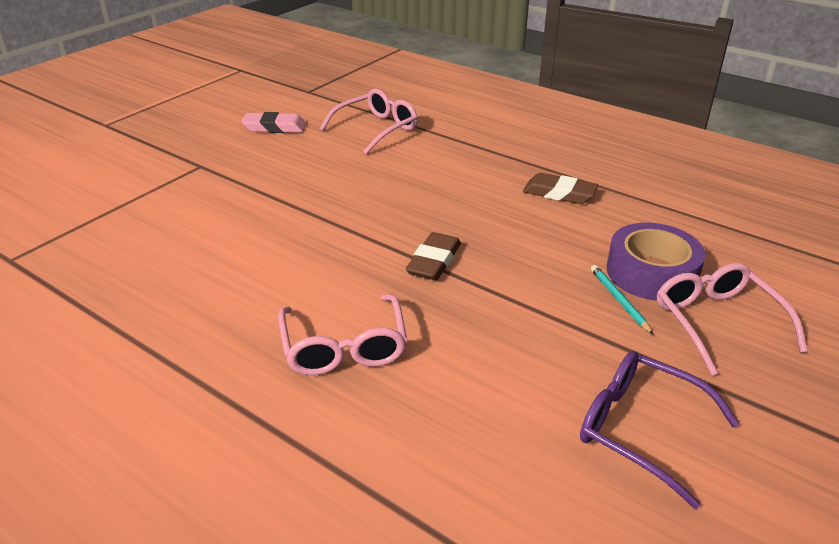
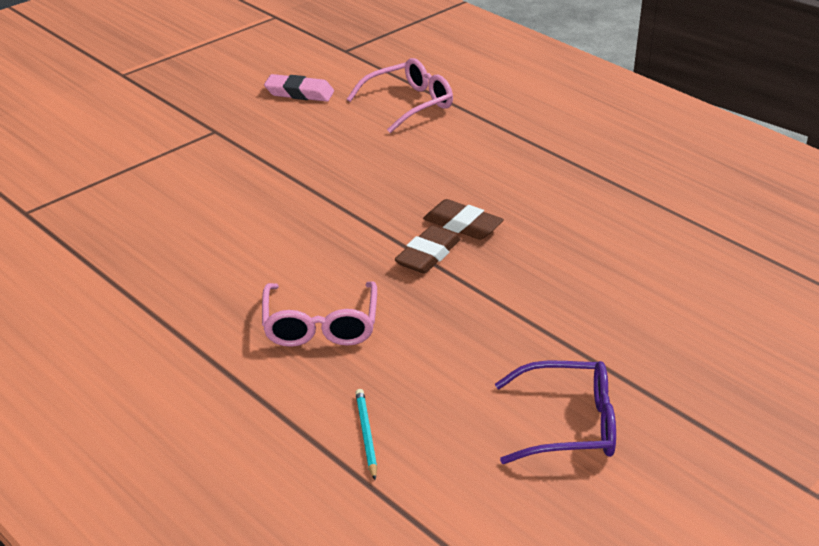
camera: 10 degrees right, 0 degrees up
brown eraser [523,173,598,204] -> brown eraser moved to [423,199,504,240]
purple glasses [580,351,739,509] -> purple glasses turned 135 degrees clockwise [495,361,616,464]
turquoise pencil [591,265,654,335] -> turquoise pencil moved to [355,389,377,480]
purple tape [607,223,706,301] -> none
pink glasses [657,263,808,375] -> none

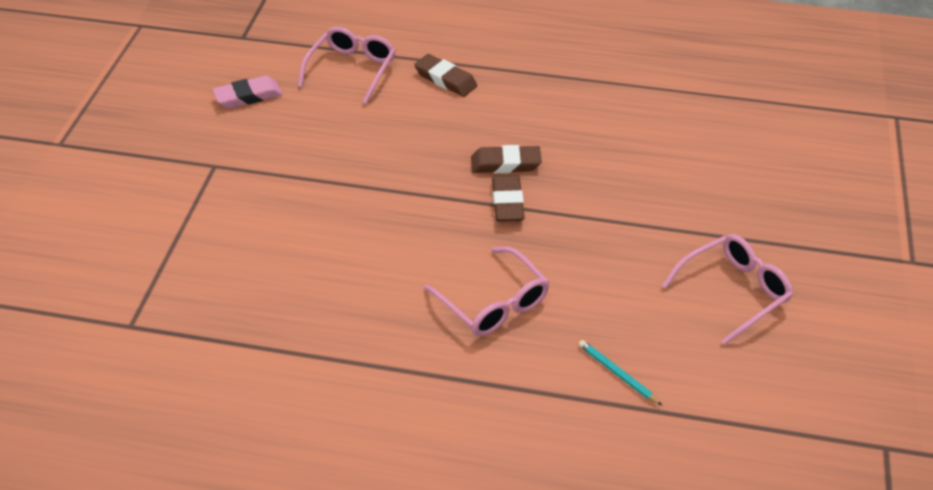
camera: 35 degrees left, 10 degrees up
purple glasses [495,361,616,464] -> pink glasses [662,234,793,345]
none -> brown eraser [414,54,477,97]

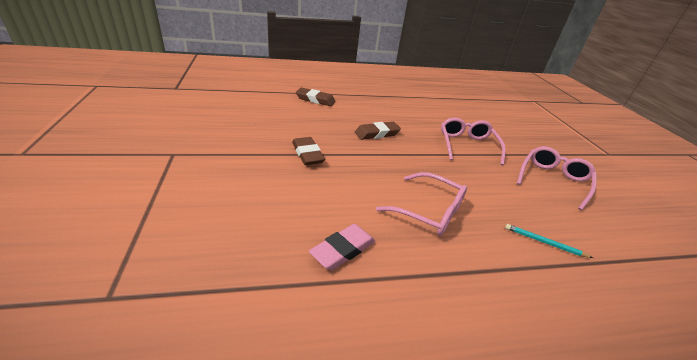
camera: 25 degrees left, 10 degrees down
pink eraser [213,76,282,108] -> pink eraser moved to [309,224,375,270]
pink glasses [298,27,396,104] -> pink glasses moved to [441,118,506,165]
brown eraser [492,175,525,222] -> brown eraser moved to [292,137,325,165]

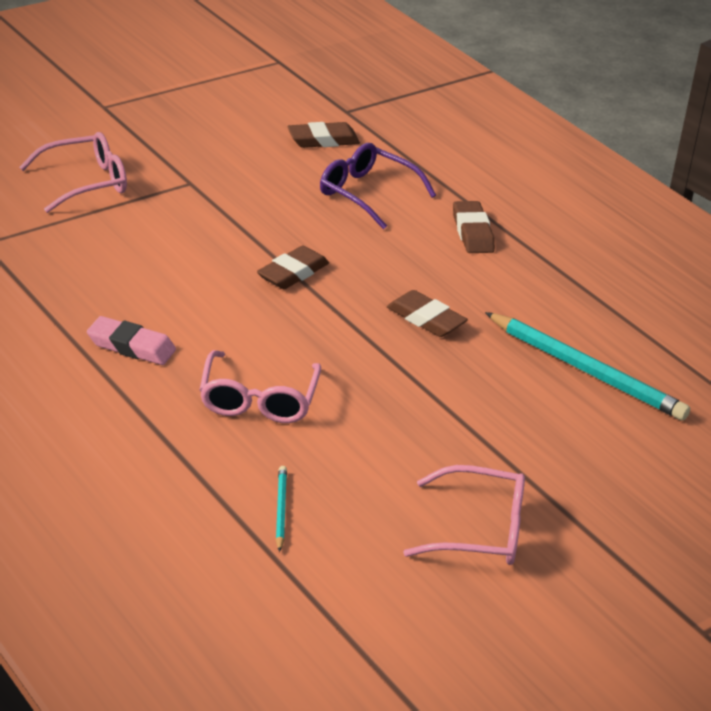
camera: 65 degrees right, 0 degrees up
pink glasses [441,118,506,165] -> pink glasses moved to [19,132,127,213]
none -> brown eraser [287,122,360,148]
none -> purple glasses [320,143,436,229]
none -> turquoise pencil [485,312,690,421]

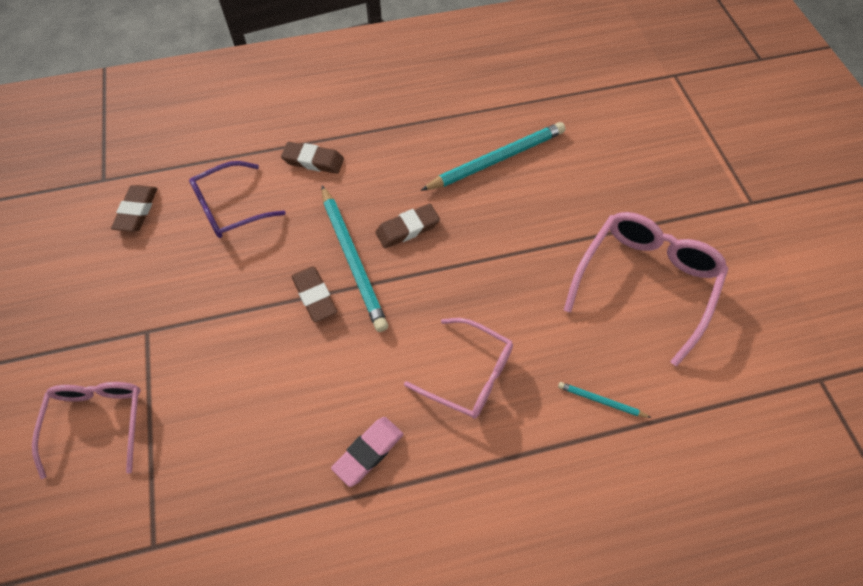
camera: 65 degrees left, 25 degrees up
pink glasses [403,465,525,565] -> pink glasses [564,212,728,367], size x1.50
none -> turquoise pencil [322,185,388,332]

